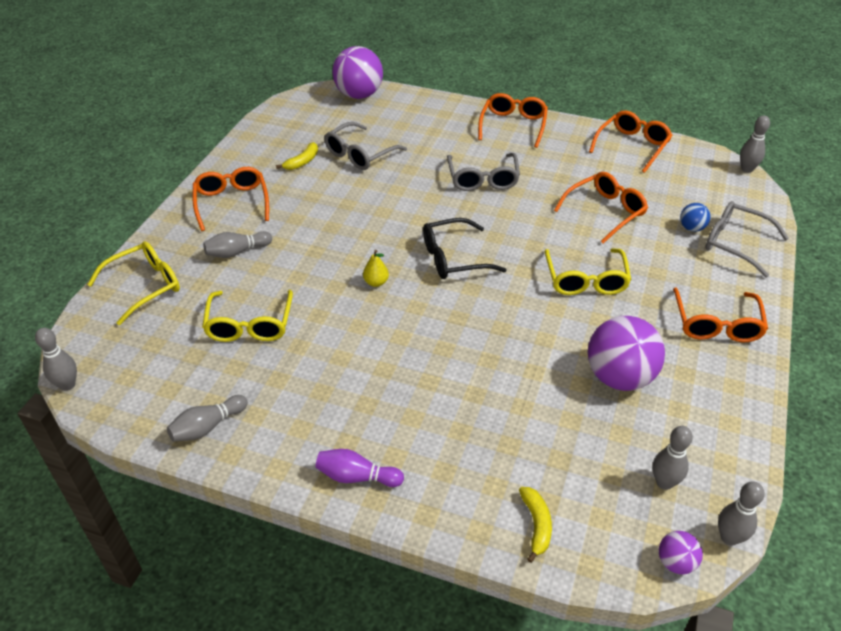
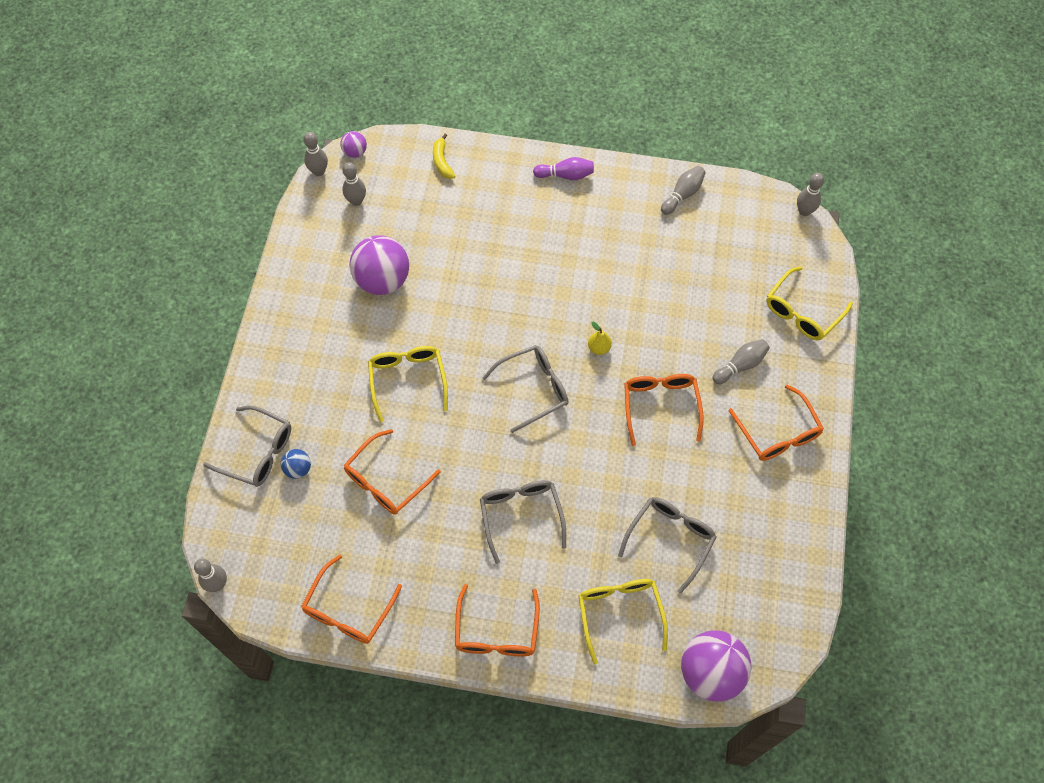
camera: 170 degrees right, 20 degrees up
yellow glasses [202,290,293,342] -> yellow glasses moved to [578,579,668,665]
yellow banana [276,142,318,170] -> none
black glasses [423,218,507,279] -> grey glasses [483,345,569,433]
orange glasses [673,287,768,342] -> orange glasses moved to [624,374,703,446]

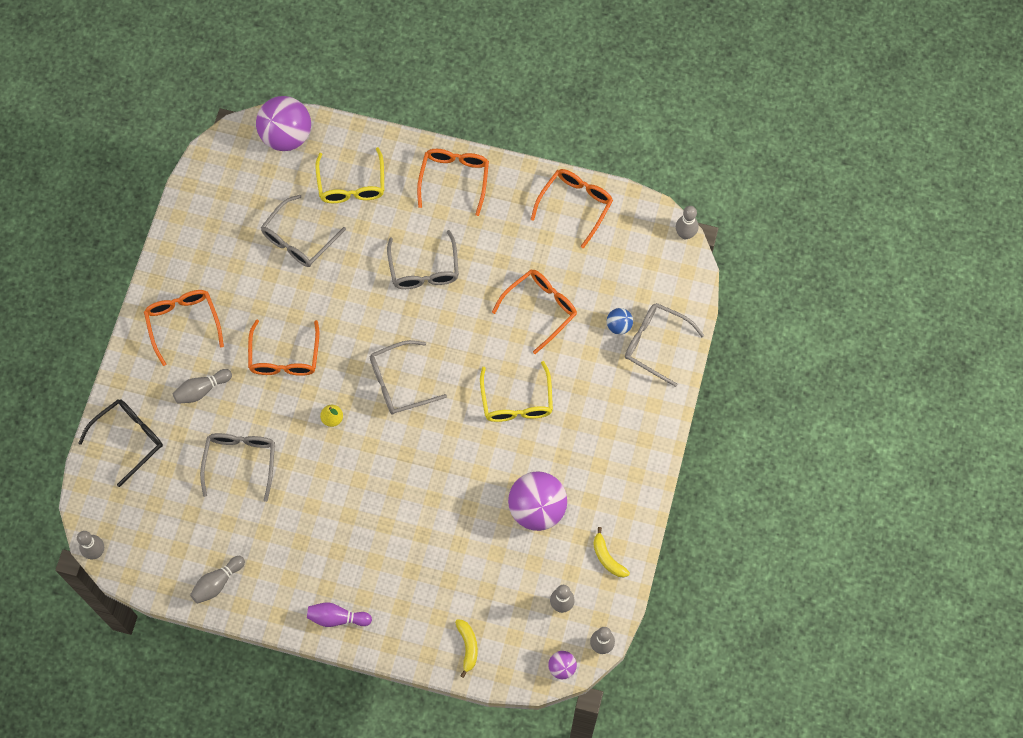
camera: 175 degrees left, 5 degrees up
yellow glasses [766,267,853,340] -> black glasses [78,399,163,487]
none -> grey glasses [200,433,275,502]
none -> yellow banana [593,527,630,578]

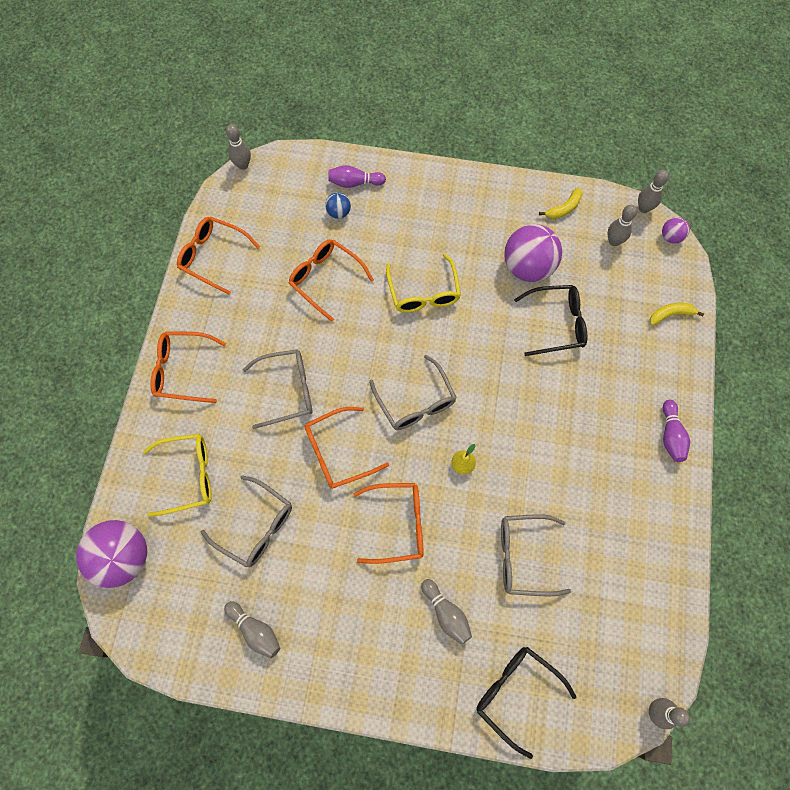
camera: 95 degrees left, 0 degrees up
orange glasses [144,290,224,366] -> orange glasses moved to [305,407,389,489]
grey bowling pin [190,556,245,604] -> grey bowling pin moved to [224,601,280,658]
yellow glasses [480,361,553,422] -> yellow glasses turned 90 degrees clockwise [386,254,461,313]
grey glasses [625,303,704,387] -> purple bowling pin [328,165,386,188]
none -> black glasses [514,285,587,356]

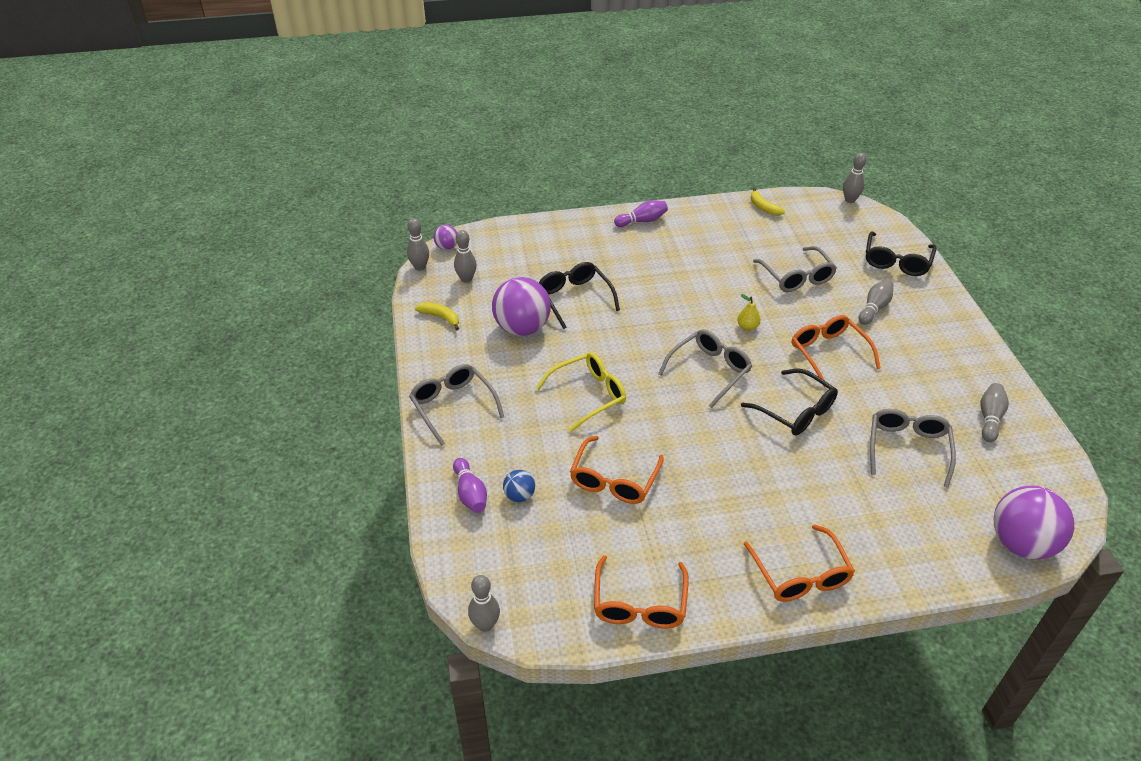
camera: 110 degrees left, 25 degrees down
yellow glasses [143,434,211,517] -> none
grey glasses [242,349,313,429] -> grey glasses moved to [409,364,504,446]
orange glasses [305,407,389,489] -> black glasses [741,368,838,435]
yellow banana [650,303,704,326] -> yellow banana moved to [750,188,785,216]

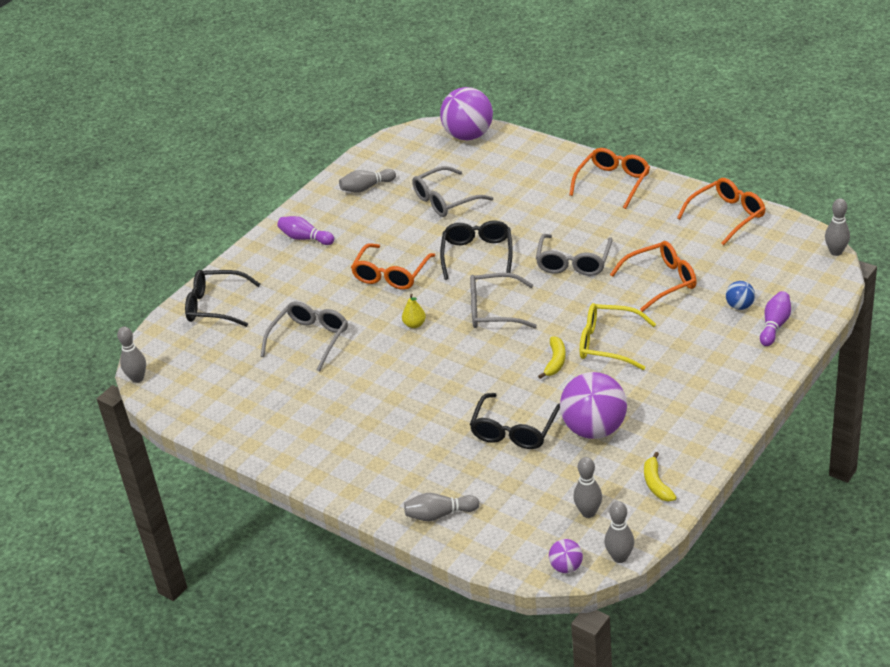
camera: 130 degrees left, 5 degrees down
grey glasses [409,364,504,446] -> grey glasses moved to [536,234,613,276]
purple bowling pin [614,200,668,227] -> purple bowling pin moved to [277,216,334,245]
yellow banana [750,188,785,216] -> yellow banana moved to [538,336,566,379]
grey bowling pin [859,279,893,325] -> grey bowling pin moved to [404,493,480,521]
black glasses [866,231,937,276] -> black glasses turned 150 degrees counterclockwise [185,270,261,327]

